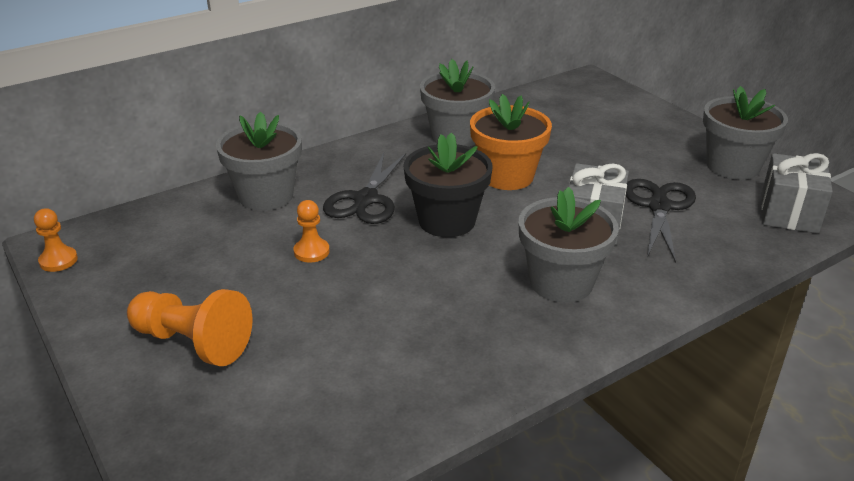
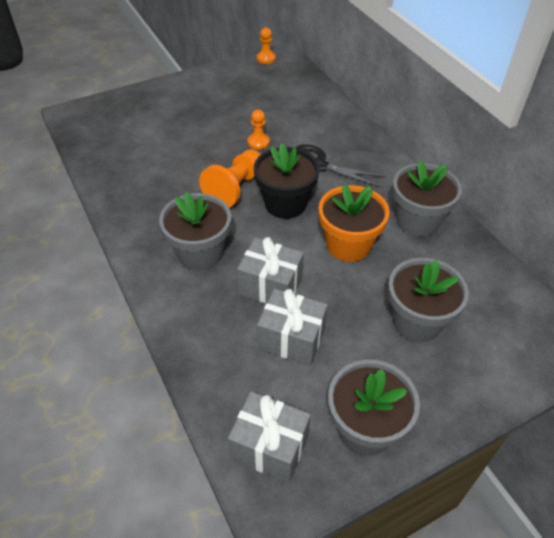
camera: 95 degrees right, 15 degrees up
orange pawn [127,289,253,366] -> orange pawn moved to [199,149,261,208]
grey flower pot [216,112,302,210] -> grey flower pot moved to [388,258,469,342]
black scissors [626,179,696,263] -> grey gift [257,289,328,366]

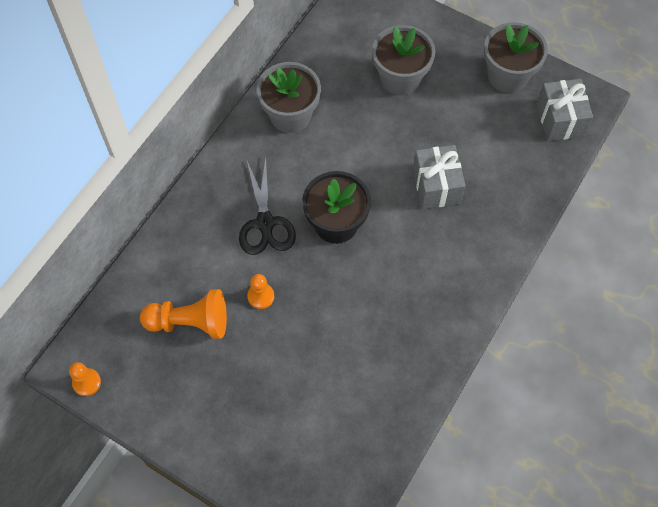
camera: 120 degrees left, 15 degrees up
grey flower pot [159,192,231,271] -> none
orange pawn [199,149,261,208] -> orange pawn moved to [140,289,227,339]
grey gift [257,289,328,366] -> none
orange flower pot [319,184,389,262] -> none

